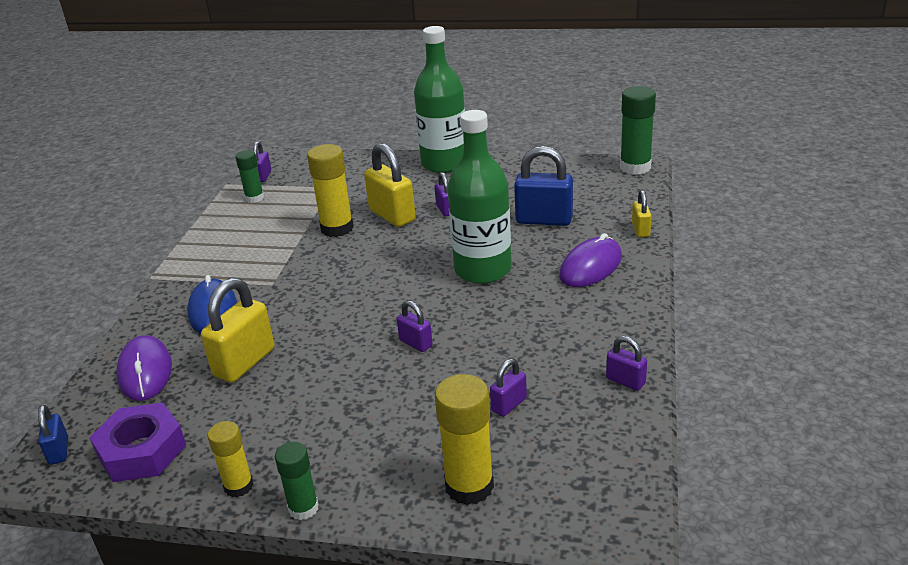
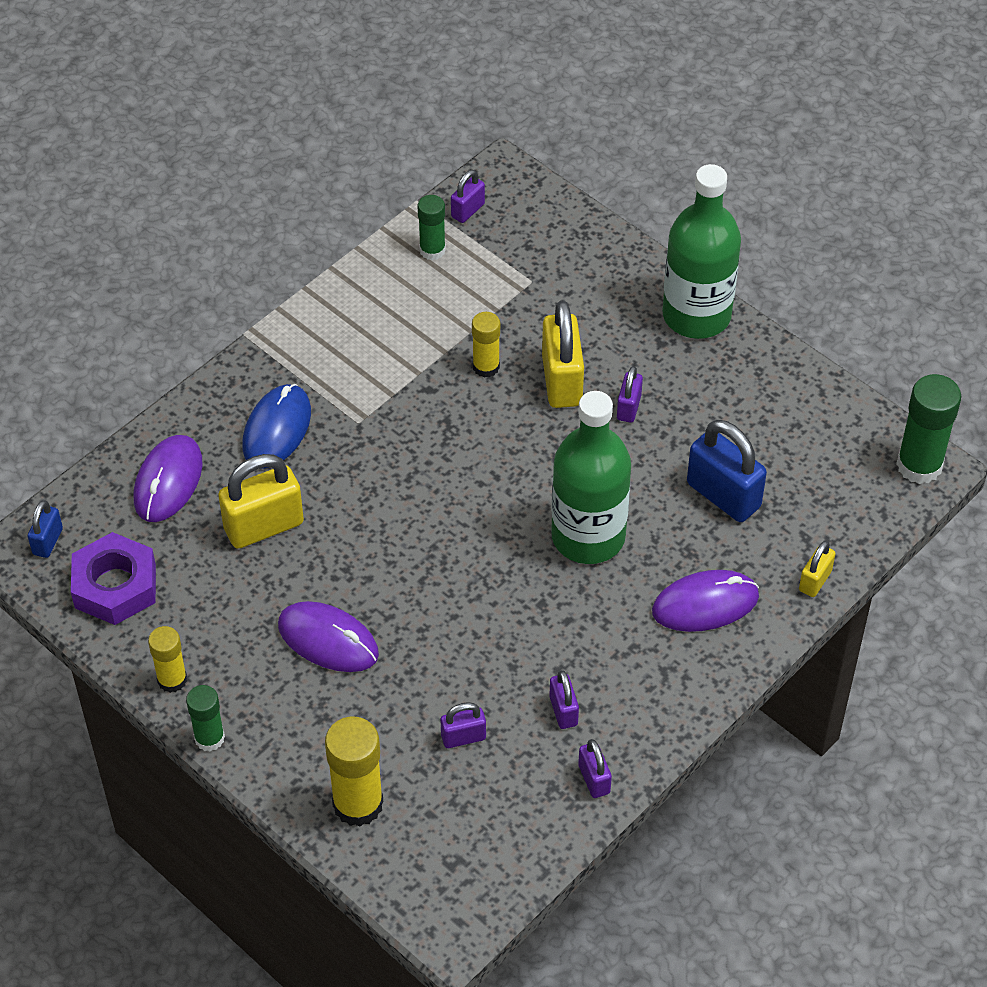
camera: 30 degrees right, 20 degrees up
yellow glue stick [307,144,354,237] -> yellow glue stick [472,312,500,378], size x0.61
purple padlock [397,300,433,352] -> purple padlock moved to [549,670,579,729]
none -> purple mouse [278,601,379,672]

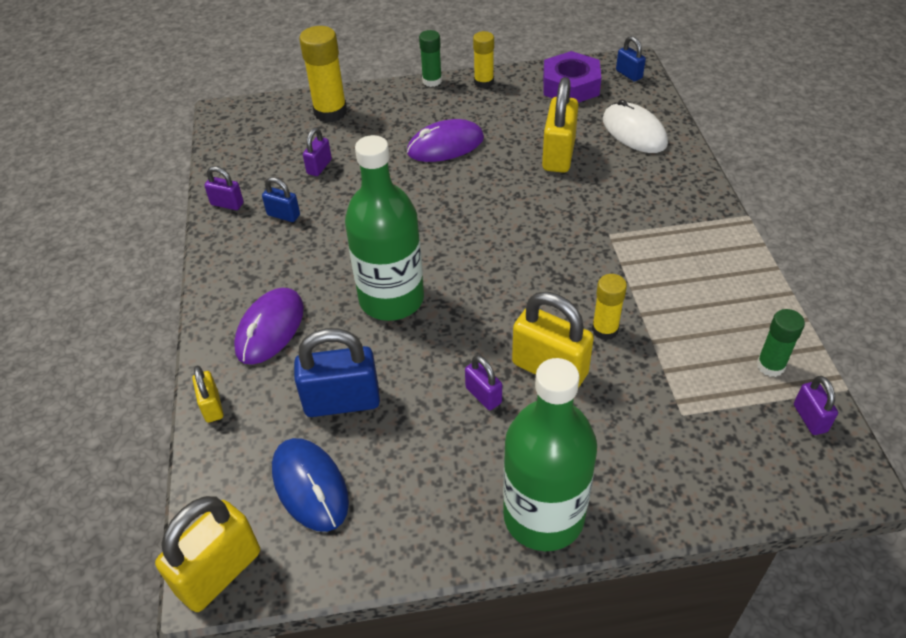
camera: 130 degrees right, 5 degrees down
purple mouse [134,435,203,522] -> white mouse [603,99,668,153]
blue mouse [242,384,311,469] -> blue mouse moved to [272,438,349,532]
purple padlock [549,670,579,729] -> blue padlock [262,177,300,222]
green glue stick [896,374,961,484] -> yellow padlock [155,496,260,612]

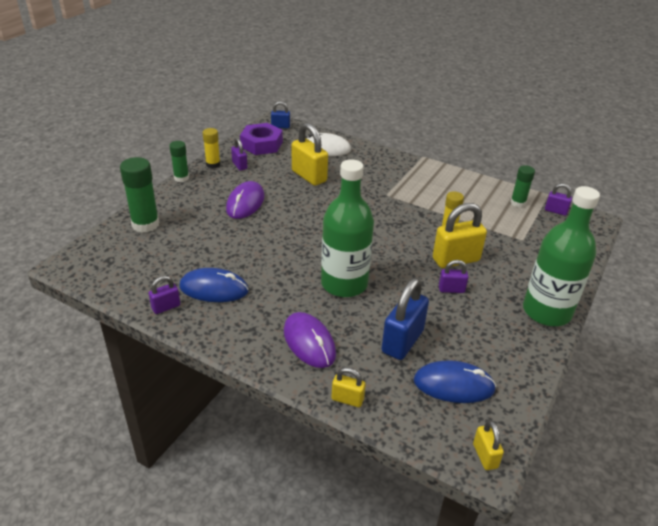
camera: 55 degrees left, 10 degrees down
yellow padlock [155,496,260,612] -> yellow padlock [473,420,504,470], size x0.53
blue padlock [262,177,300,222] -> blue mouse [179,268,249,302]
yellow glue stick [299,26,347,123] -> green glue stick [120,157,159,233]
purple padlock [303,128,332,176] -> purple padlock moved to [231,138,248,171]

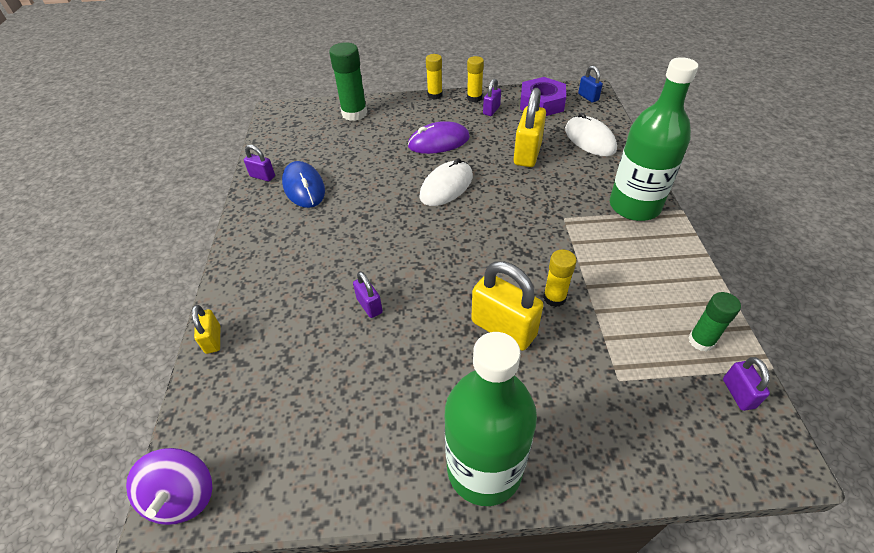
camera: 60 degrees right, 10 degrees up
green glue stick [169,141,189,182] -> yellow glue stick [426,54,443,99]
purple mouse [284,312,336,368] -> none
green bottle [321,159,374,297] -> green bottle moved to [610,57,698,221]
blue padlock [381,278,429,360] -> none
blue mouse [414,360,496,403] -> none
purple padlock [439,260,468,293] -> purple padlock moved to [353,271,383,318]
yellow padlock [473,420,504,470] -> purple spinning top [126,448,212,525]
none -> white mouse [419,158,473,206]

